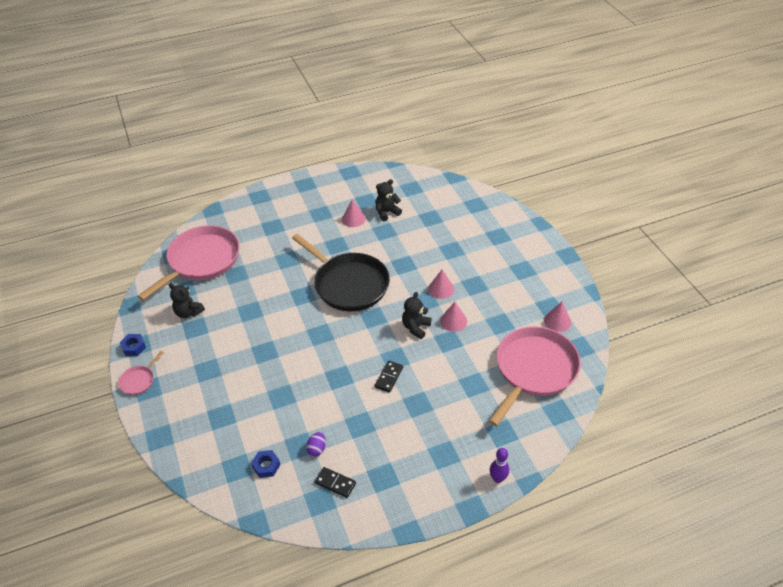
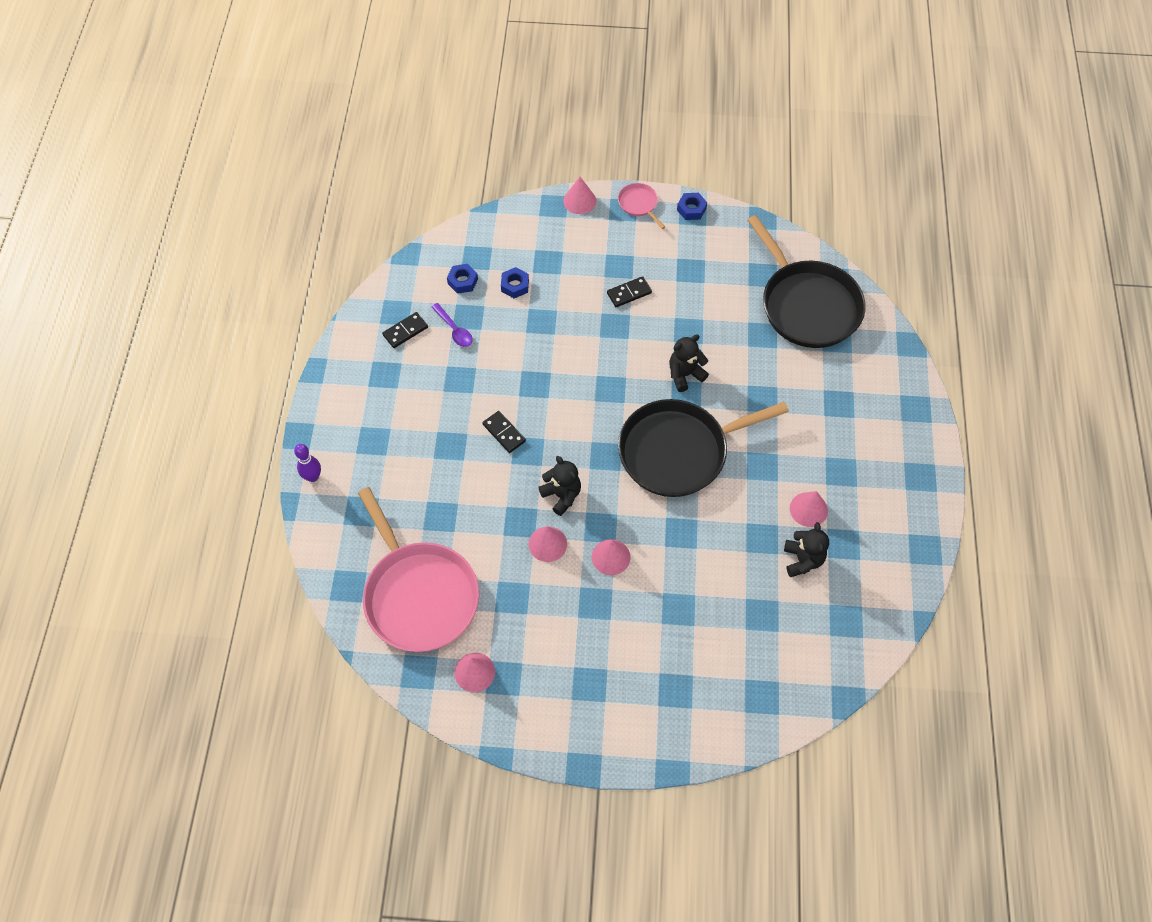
camera: 115 degrees right, 15 degrees up
pink pan [137,225,240,301] -> black pan [748,215,865,348]
black teddy bear [169,283,205,318] -> black teddy bear moved to [669,334,709,392]
purple egg [306,432,326,456] -> purple spoon [431,303,473,347]
none -> blue nut [501,267,529,298]
none -> pink cone [563,177,596,214]
none -> black domino [607,276,652,307]

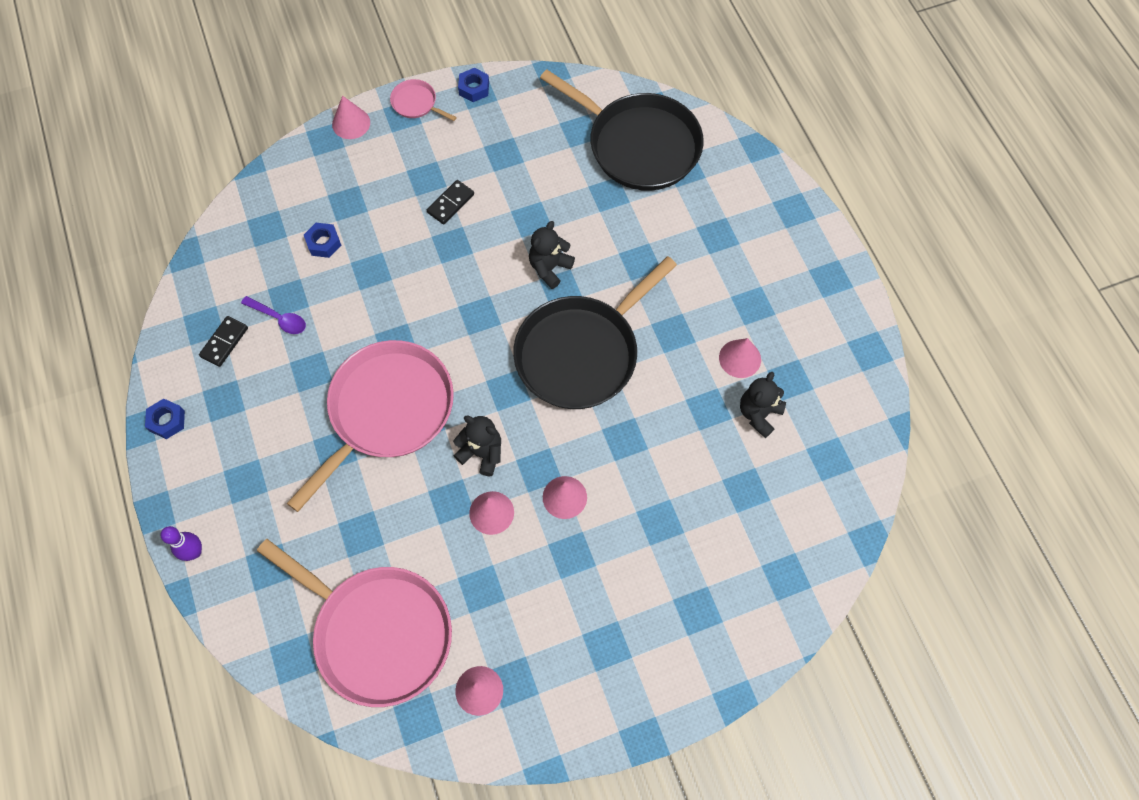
camera: 25 degrees left, 5 degrees up
blue nut [447,264,478,294] -> blue nut moved to [145,399,185,439]
black domino [483,411,526,453] -> pink pan [287,340,454,512]
black teddy bear [784,522,829,577] -> black teddy bear turned 120 degrees counterclockwise [740,372,786,438]

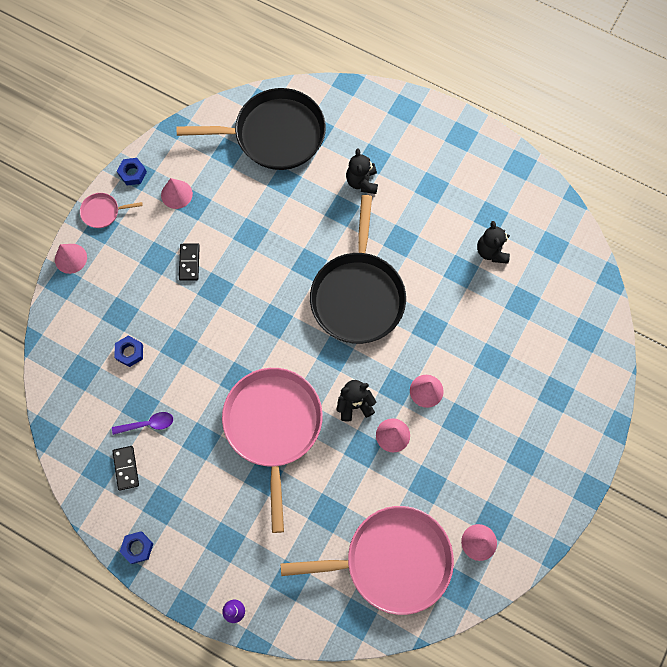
camera: 40 degrees left, 5 degrees up
black teddy bear [529,221,575,289] -> black teddy bear moved to [346,149,378,194]
pink cone [719,338,761,378] -> pink cone moved to [161,178,193,209]

